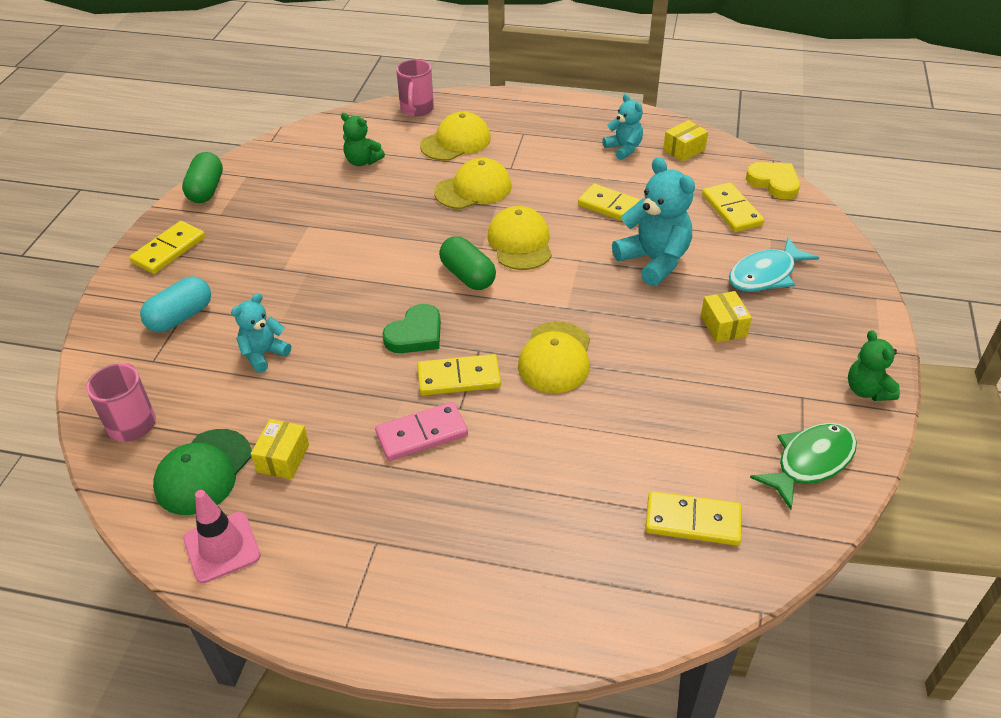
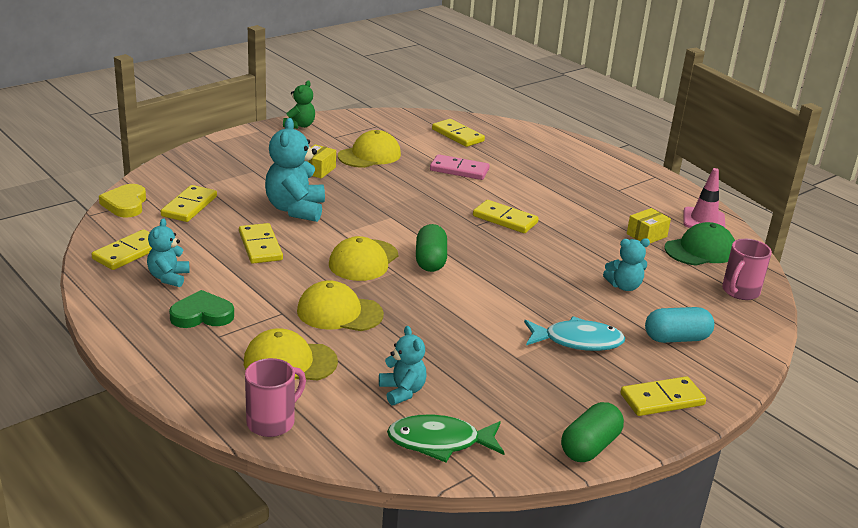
camera: 145 degrees left, 15 degrees down
green teddy bear [341,113,385,166] -> turquoise teddy bear [379,326,426,405]
pink domino [375,402,468,461] -> pink domino moved to [430,154,490,180]
green heart [383,304,441,353] -> green heart moved to [169,290,234,328]
yellow cap [518,322,590,393] -> yellow cap moved to [338,130,401,168]
yellow box [663,120,708,162] -> yellow domino [92,229,152,270]
turquoise fish [729,237,819,292] -> turquoise fish moved to [524,316,625,351]
green fish [750,423,857,510] -> green fish moved to [387,414,505,463]

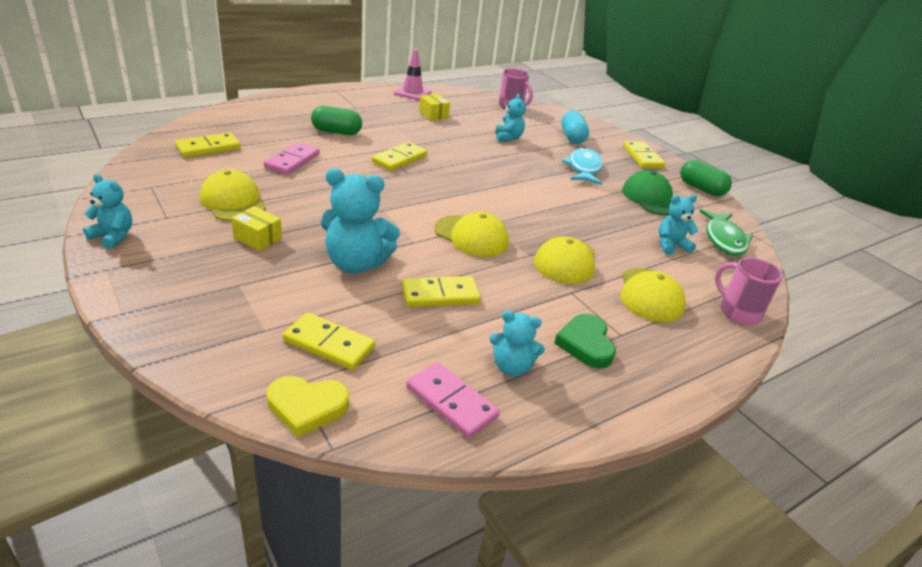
camera: 85 degrees left, 5 degrees up
yellow domino [92,229,152,270] -> pink domino [406,362,500,438]
green teddy bear [283,80,315,129] -> turquoise teddy bear [83,174,132,249]
green capsule [416,224,447,272] -> green capsule moved to [311,106,362,135]
green cap [665,222,735,266] -> green cap moved to [622,171,673,216]

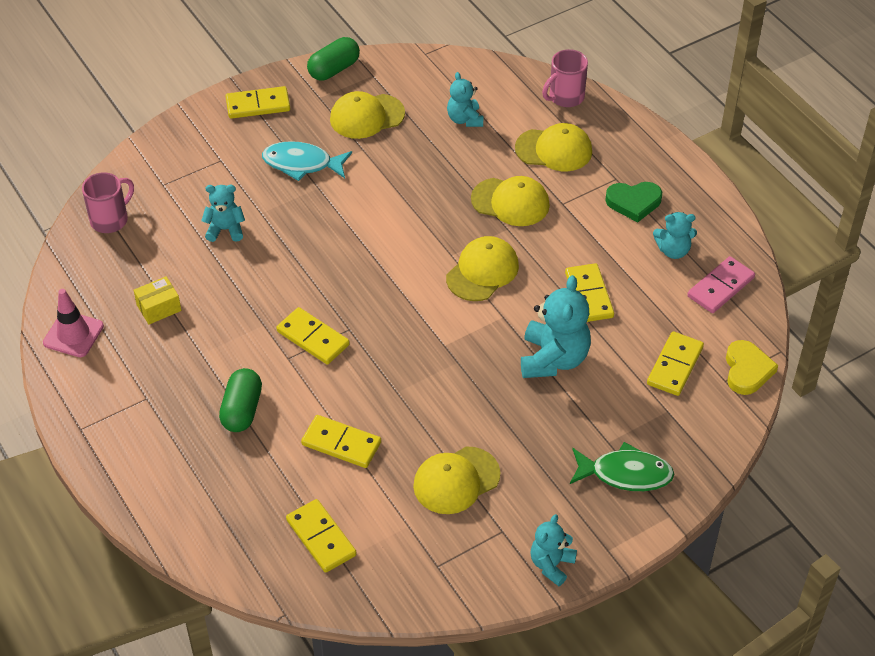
camera: 85 degrees left, 15 degrees up
yellow box [231,206,282,251] -> none
pink domino [264,142,320,175] -> yellow domino [301,415,381,468]
turquoise teddy bear [490,310,545,376] -> turquoise teddy bear turned 75 degrees clockwise [653,212,697,259]
turquoise capsule [561,111,589,144] -> none
green cap [622,171,673,216] -> yellow cap [330,91,405,139]
green fish [699,209,753,256] -> green fish moved to [570,442,675,491]

